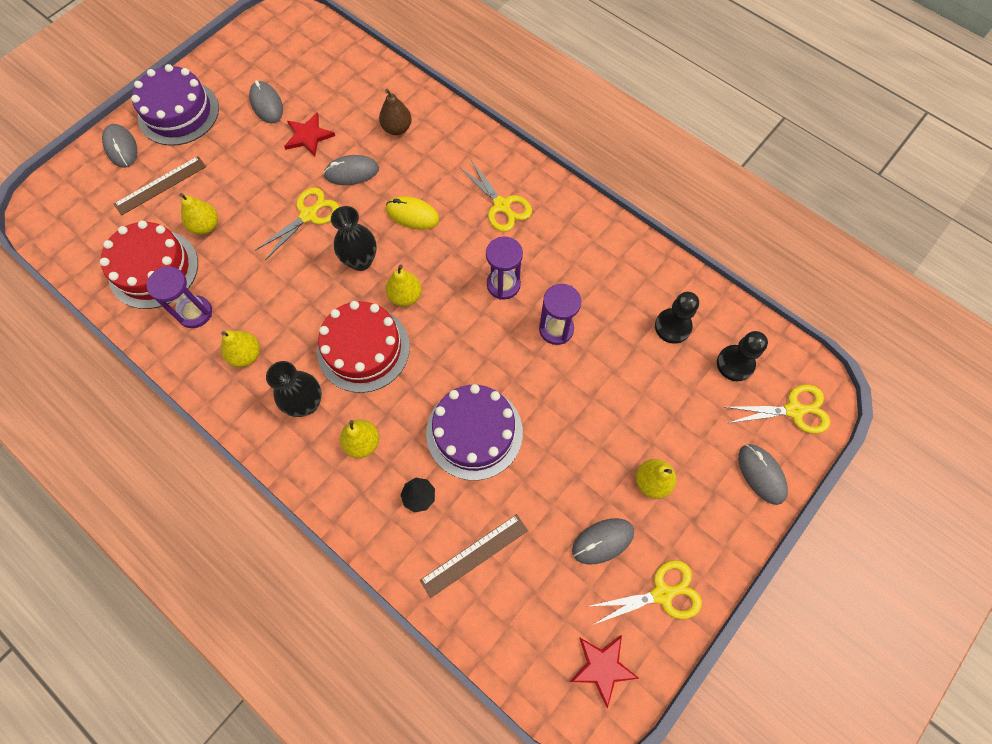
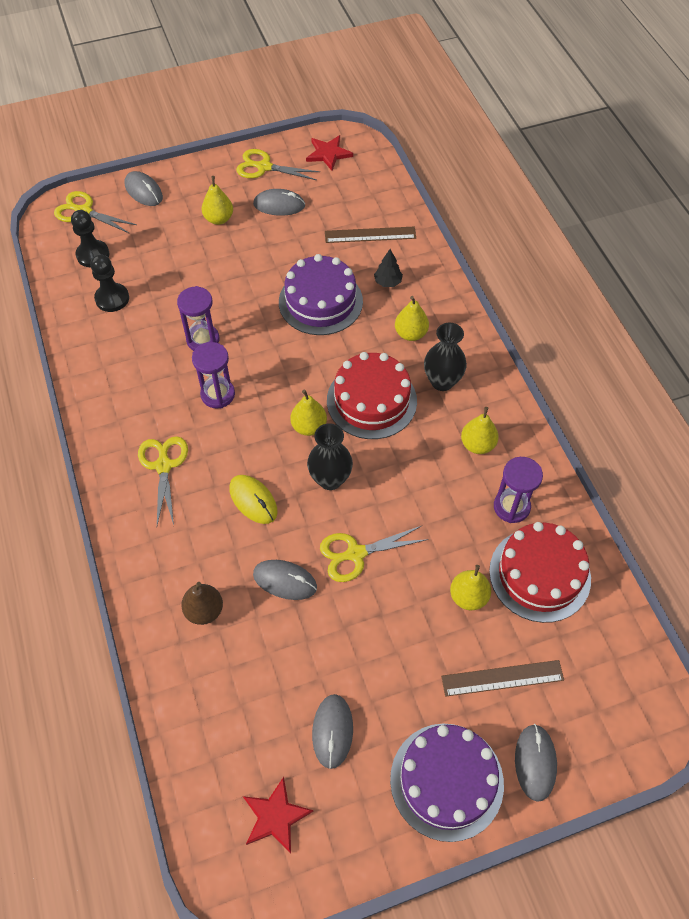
camera: 150 degrees left, 10 degrees down
red star [284,112,335,157] -> red star moved to [243,777,314,853]
grey mouse [738,444,788,505] -> grey mouse turned 45 degrees counterclockwise [124,171,163,206]

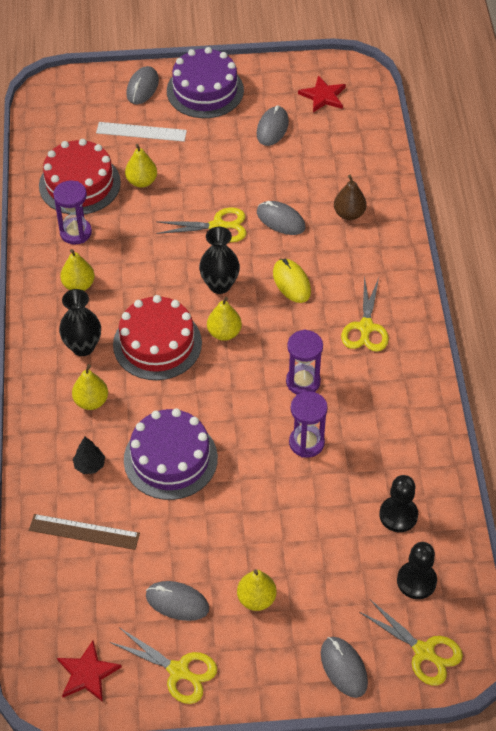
camera: 165 degrees left, 5 degrees down
brown ruler [441,660,564,697] -> white ruler [96,122,187,142]

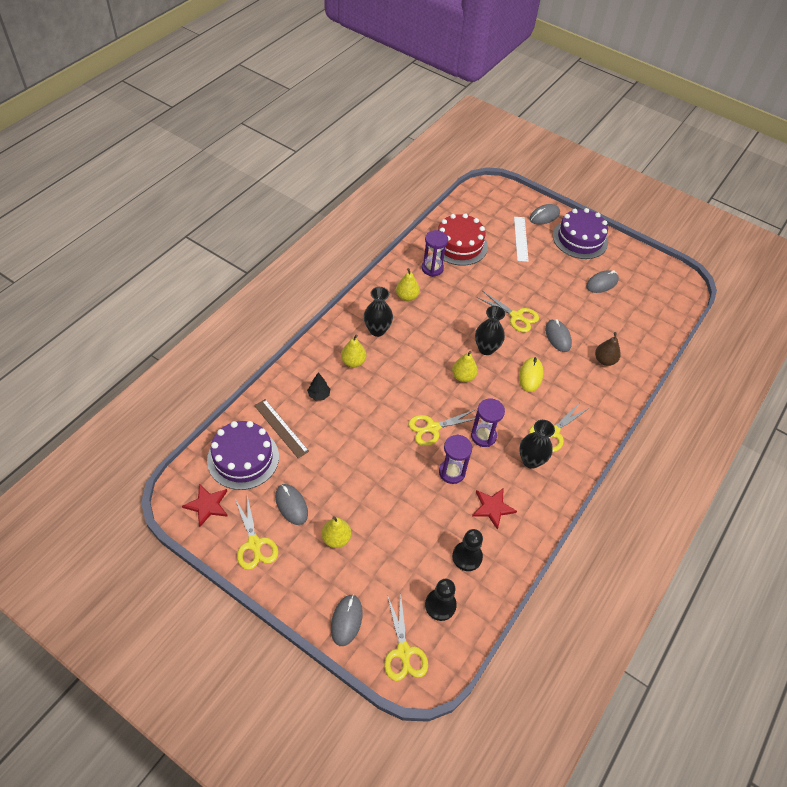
camera: 35 degrees right, 0 degrees up
white ruler [96,122,187,142] -> white ruler turned 45 degrees clockwise [514,217,529,262]
red cake [113,295,202,380] -> none
purple cake [124,408,218,500] -> purple cake moved to [207,421,279,490]
yellow pear [125,144,157,188] -> none
red star [298,75,346,112] -> red star moved to [472,488,517,530]
none -> yellow scissors [408,409,480,446]
none -> black vase [519,420,555,469]

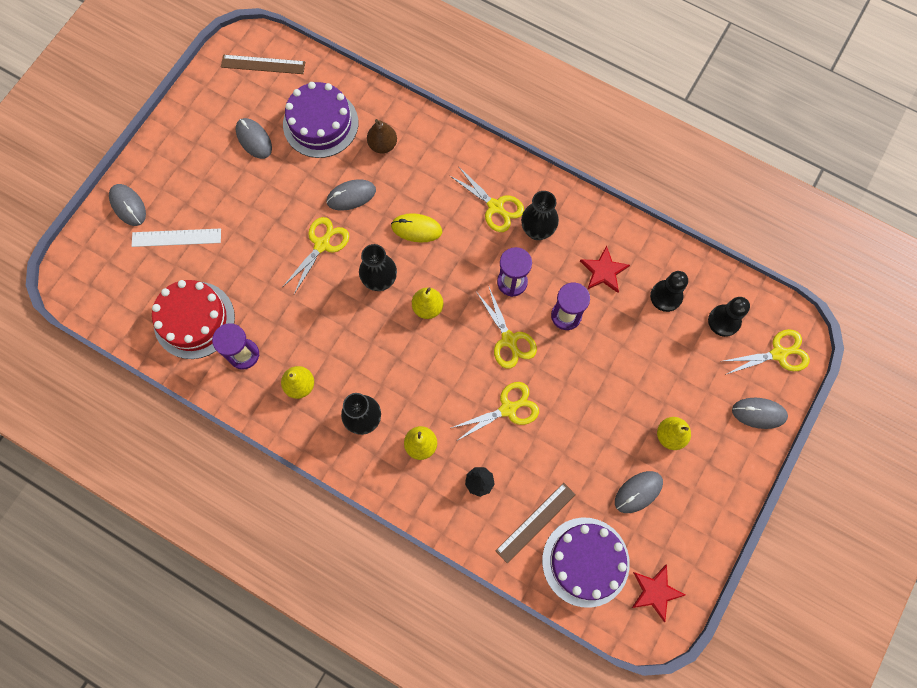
camera: 90 degrees left, 20 degrees up
yellow scissors [235,496,278,570] -> yellow scissors moved to [451,382,539,441]
purple cake [553,208,608,259] -> purple cake moved to [283,82,358,158]
none -> brown ruler [221,55,305,74]

